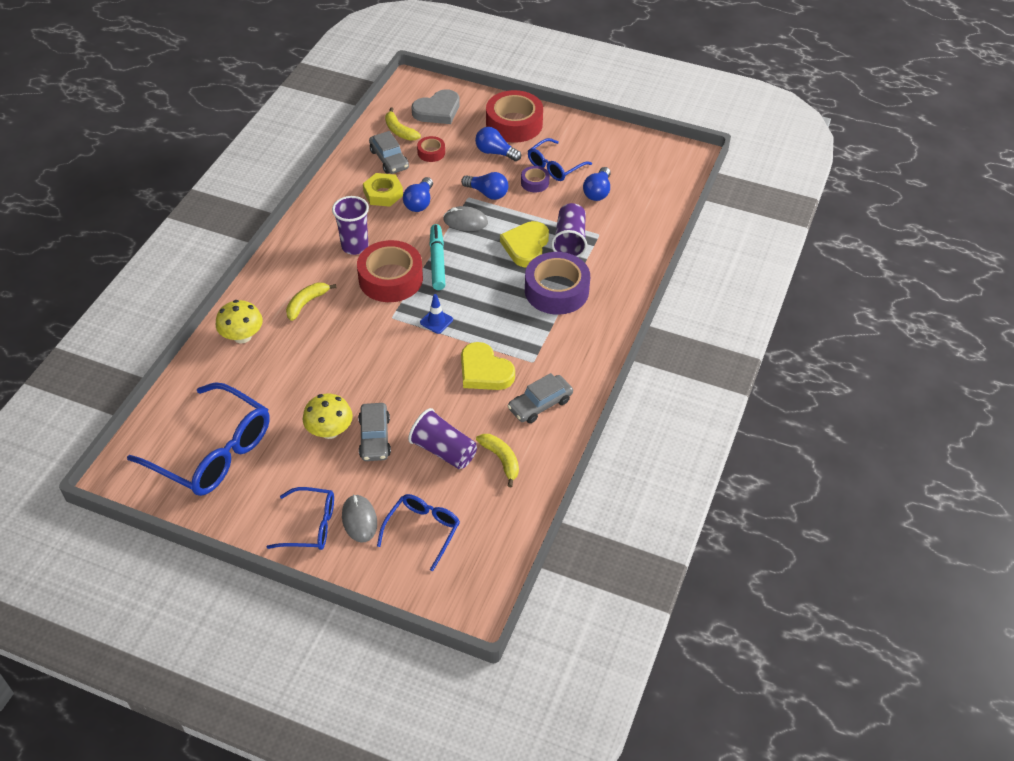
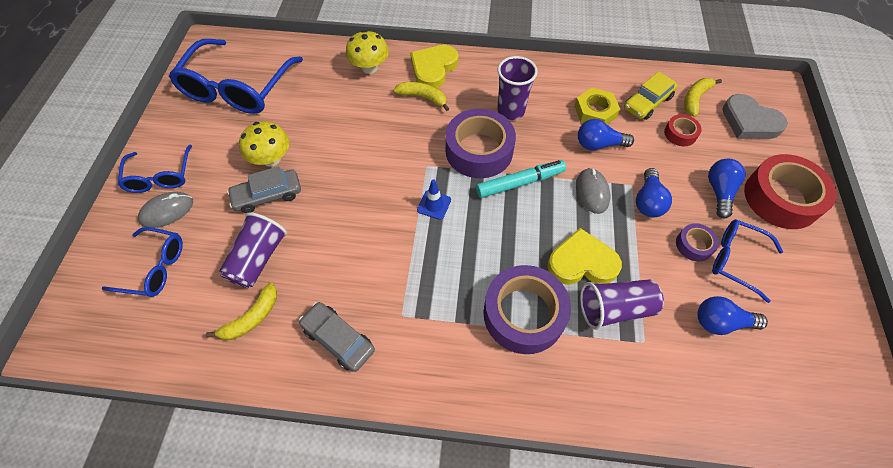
camera: 75 degrees right, 10 degrees up
red tape [357,240,423,302] -> purple tape [445,109,516,178]
grey car [369,131,409,174] -> yellow car [624,72,678,120]
yellow heart [461,342,515,390] -> yellow heart moved to [410,45,458,88]

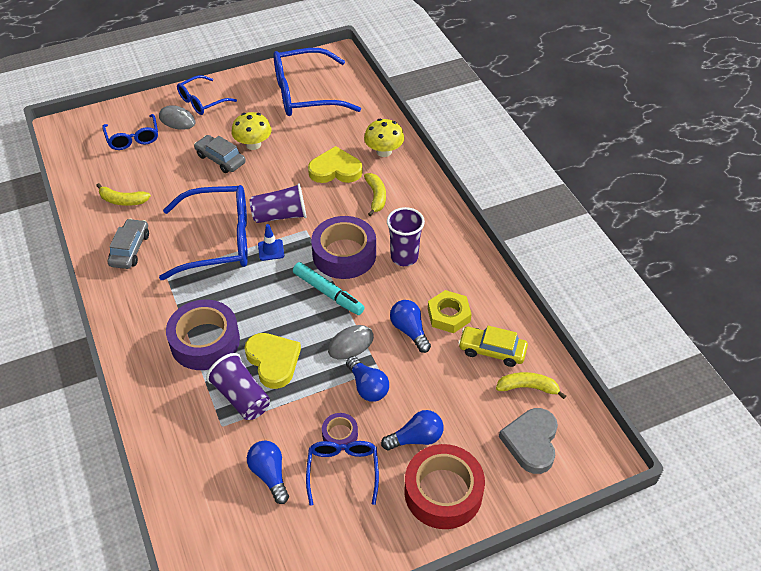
camera: 60 degrees right, 10 degrees down
purple cup [219,212,287,288] -> purple cup moved to [249,183,306,223]
yellow heart [410,45,458,88] -> yellow heart moved to [308,146,362,183]
blue light bulb [636,168,672,217] -> blue light bulb turned 105 degrees counterclockwise [346,356,389,402]
red tape [664,114,702,146] -> none
none -> blue glasses [159,185,248,280]

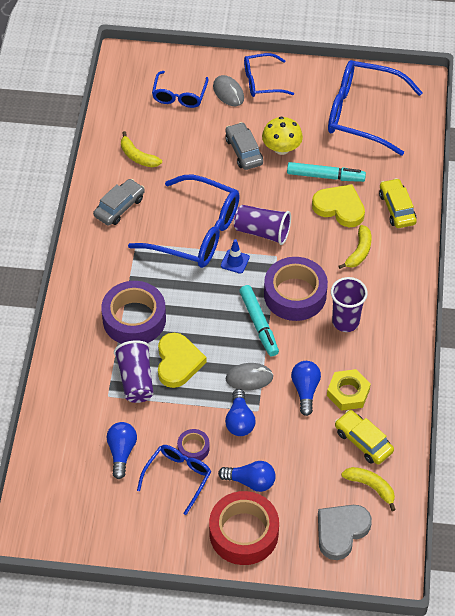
camera: 30 degrees right, 5 degrees up
yellow mushroom [364,119,404,157] -> yellow car [379,178,417,228]
none -> turquoise marker [287,162,366,182]

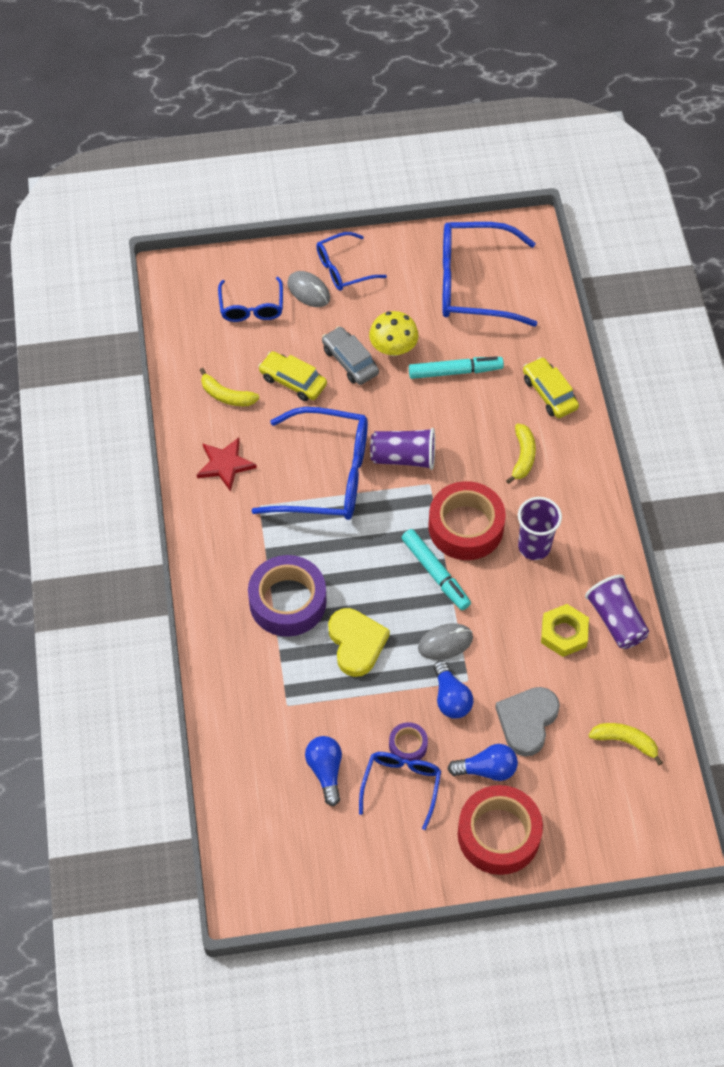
camera: 15 degrees left, 5 degrees up
grey car [93,179,145,226] -> red star [197,438,257,492]
purple cup [114,340,153,403] -> purple cup moved to [585,575,649,649]
blue traffic cone [221,239,250,274] -> none
purple tape [264,257,328,321] -> red tape [429,481,506,560]
blue light bulb [291,361,321,416] -> none
yellow heart [312,184,365,227] -> none
grey heart [318,505,372,560] -> grey heart moved to [495,687,560,756]
yellow car [335,410,394,464] -> yellow car moved to [258,351,327,401]

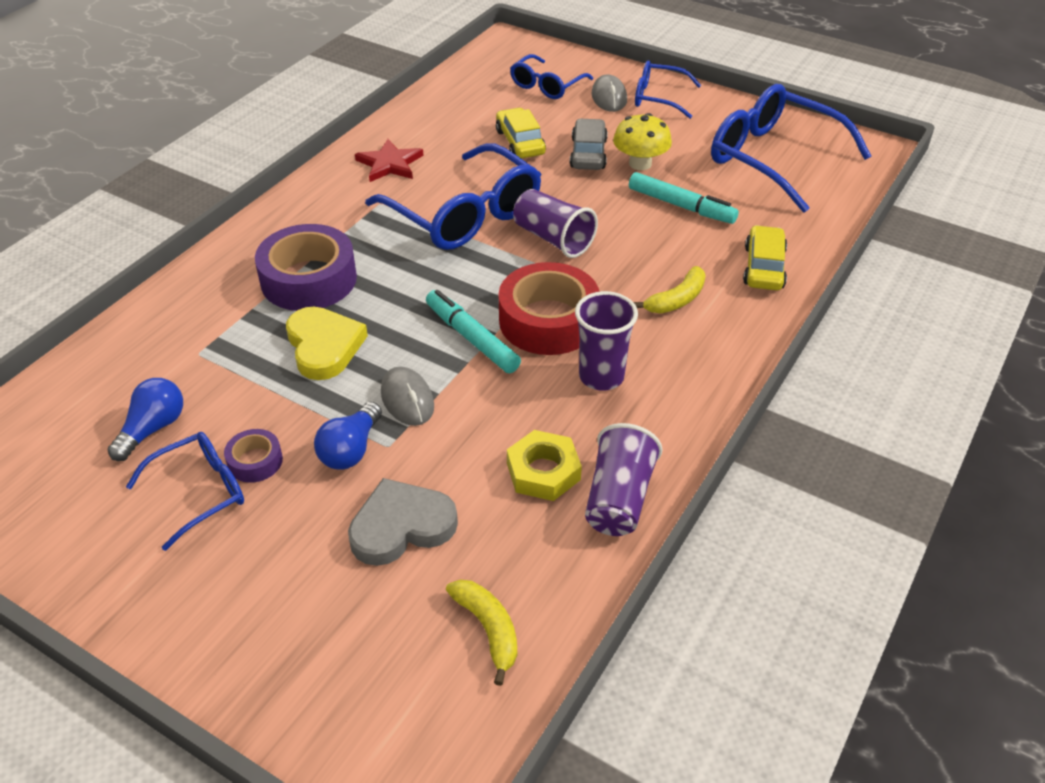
camera: 40 degrees right, 15 degrees down
yellow banana [200,368,259,406] -> none
yellow heart [328,608,390,677] -> yellow heart turned 45 degrees counterclockwise [286,307,368,380]
turquoise marker [401,529,471,610] -> turquoise marker turned 135 degrees clockwise [426,290,521,373]
grey mouse [418,623,473,660] -> grey mouse turned 45 degrees clockwise [381,367,434,426]
blue light bulb [448,744,518,781] -> none
red tape [458,785,543,875] -> none

